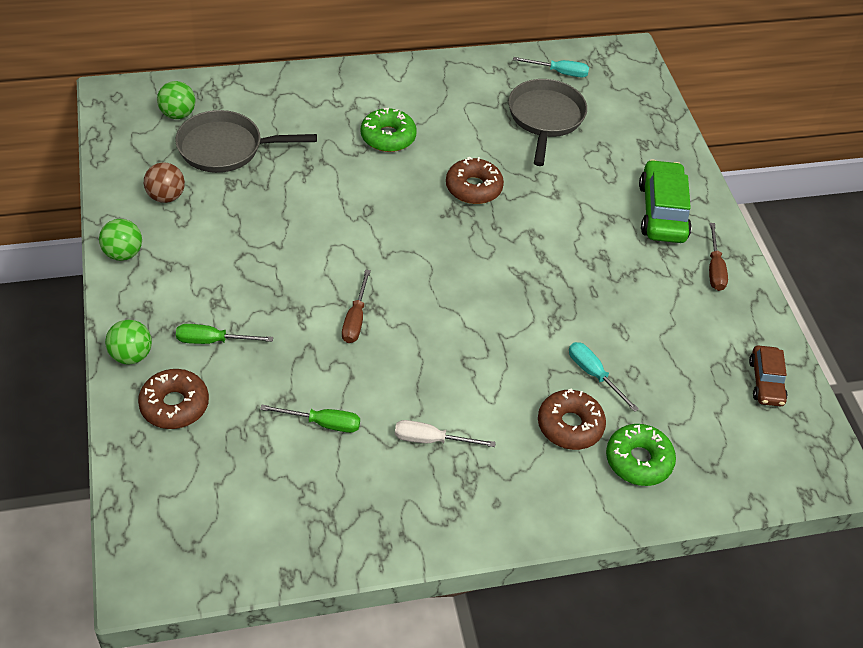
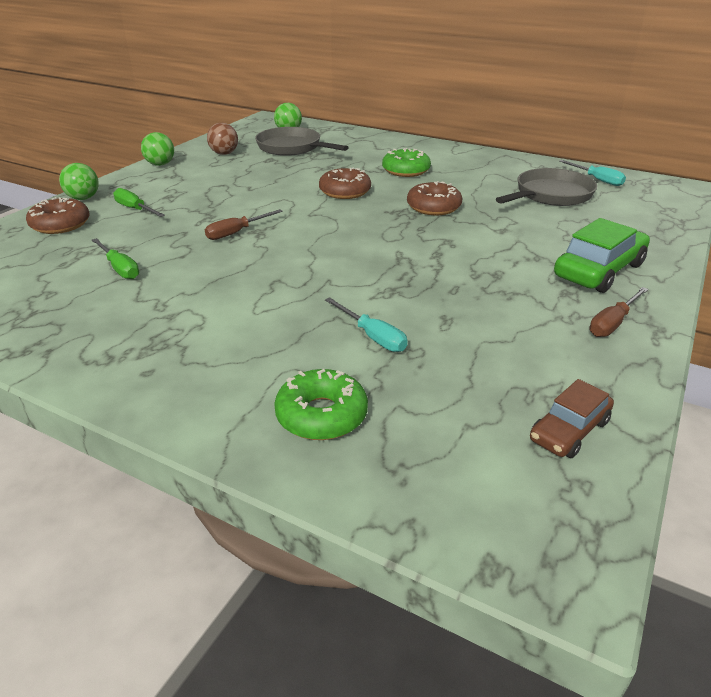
camera: 45 degrees right, 15 degrees down
white screwdriver [395,420,496,447] -> none
brown donut [538,389,606,450] -> brown donut moved to [319,167,371,199]
turquoise screwdriver [569,342,639,412] -> turquoise screwdriver turned 135 degrees clockwise [325,297,408,352]

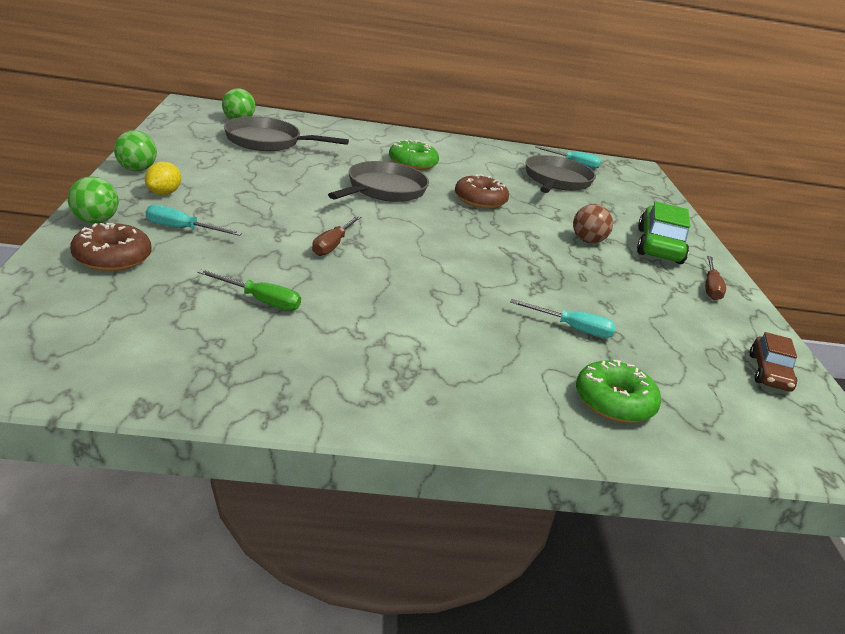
camera: 35 degrees left, 5 degrees down
green screwdriver [113,188,165,217] -> turquoise screwdriver [146,205,242,236]
brown ball [207,123,238,155] -> brown ball moved to [573,204,613,243]
brown donut [319,167,371,199] -> grey pan [328,161,429,202]
none -> yellow lemon [145,161,181,195]

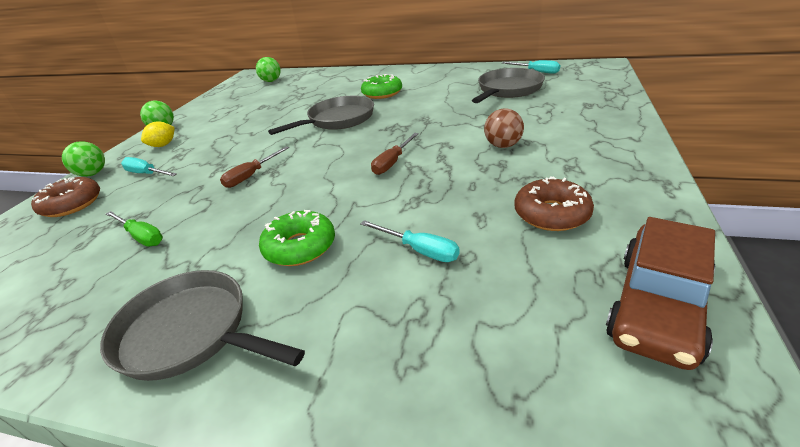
camera: 25 degrees right, 5 degrees up
grey pan [224,116,349,151] -> grey pan moved to [100,270,305,381]
brown donut [455,174,509,209] -> brown donut moved to [514,176,594,231]
green donut [576,360,661,423] -> green donut moved to [259,210,335,266]
green car [637,201,690,264] -> none
brown screwdriver [705,256,726,300] -> brown screwdriver moved to [371,133,419,175]
brown car [750,332,797,392] -> brown car [606,217,715,370], size x1.65

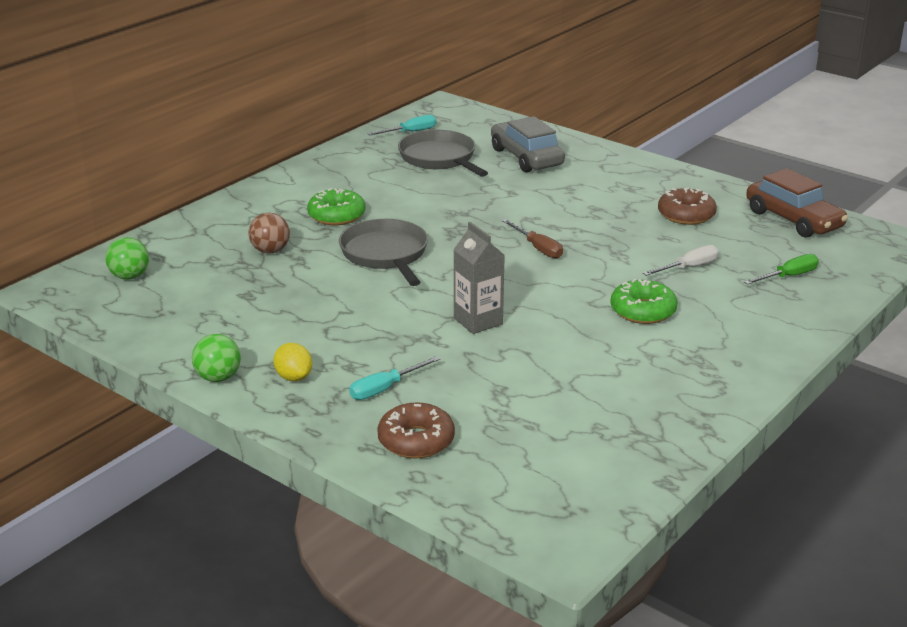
camera: 70 degrees left, 5 degrees down
green ball [62,141,105,177] -> none
grey pan [100,270,305,381] -> none
green screwdriver [106,211,163,247] -> green screwdriver moved to [744,254,819,285]
brown screwdriver [220,146,289,188] -> grey carton [453,222,505,334]
turquoise screwdriver [360,220,460,262] -> white screwdriver [643,245,719,276]
brown ball [484,108,524,148] -> brown ball moved to [248,213,290,254]
none -> grey car [491,116,565,173]

